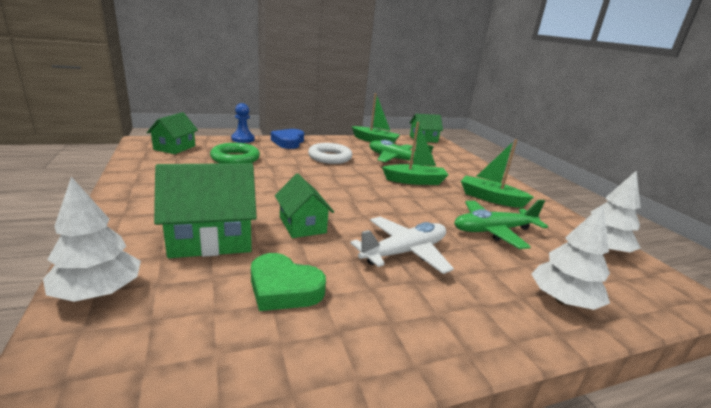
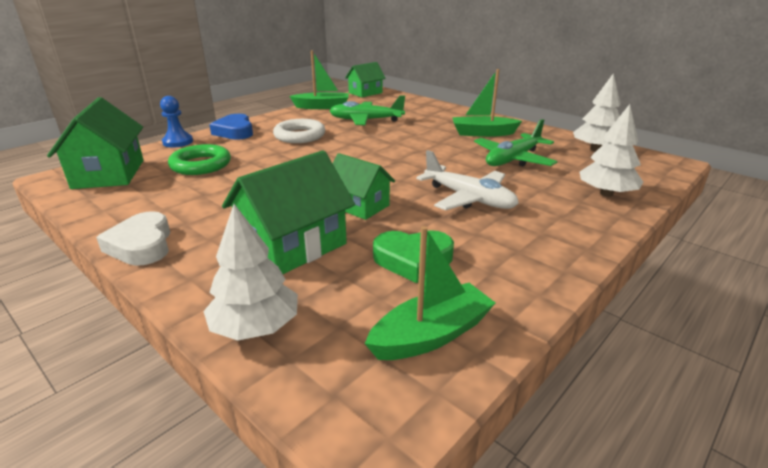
camera: 25 degrees left, 5 degrees up
green house [147,112,198,154] -> green house [47,97,143,189], size x1.55
white plane [350,217,454,274] -> white plane turned 105 degrees clockwise [416,150,519,210]
green boat [382,122,449,185] -> green boat moved to [365,226,495,360]
none -> white heart [96,211,170,266]

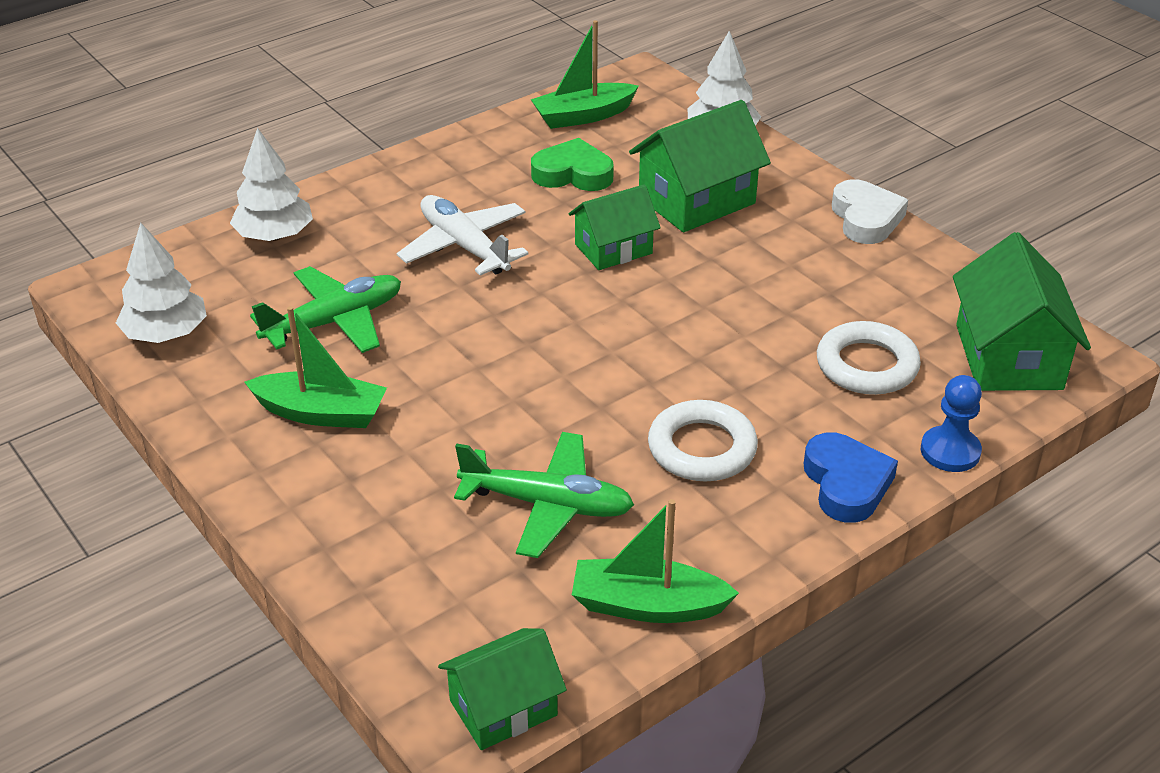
camera: 170 degrees left, 10 degrees up
green ring [168,144,231,175] -> white ring [817,321,921,395]
green house [333,153,395,220] -> green house turned 75 degrees counterclockwise [568,184,661,270]

